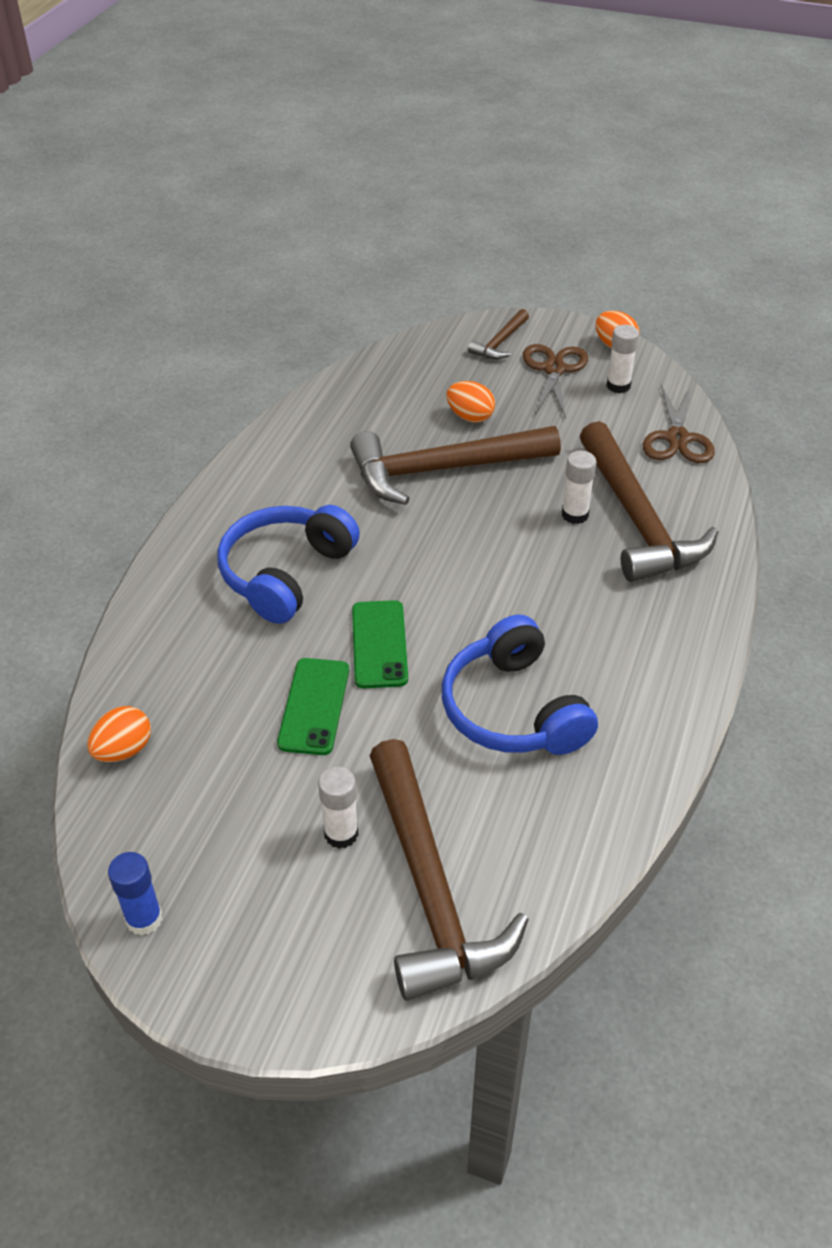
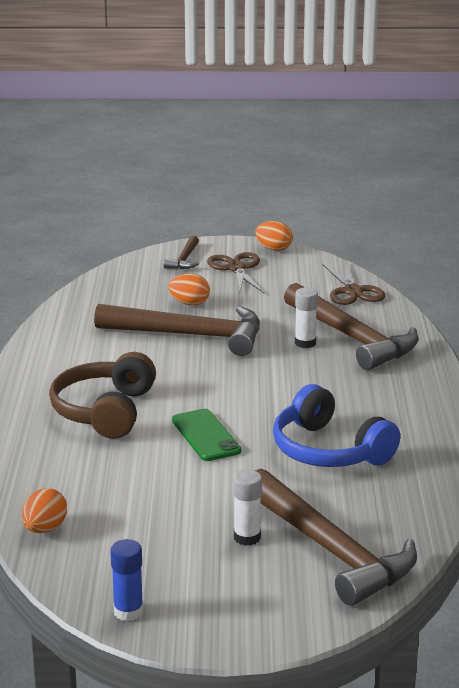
camera: 20 degrees left, 20 degrees down
blue headphones [217,505,360,624] -> brown headphones [49,352,156,439]
green phone [277,658,349,755] -> none
brown hammer [350,426,561,505] -> brown hammer turned 135 degrees counterclockwise [94,304,260,356]
white glue stick [607,325,639,393] -> none

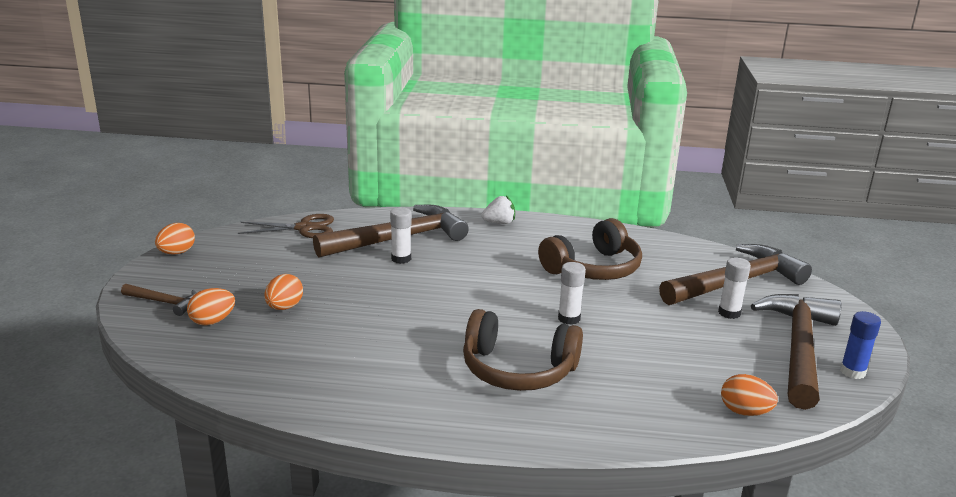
camera: 85 degrees left, 0 degrees up
brown hammer [94,304,260,356] -> brown hammer moved to [751,294,842,410]
green phone [172,409,241,461] -> white glue stick [558,262,586,325]
brown scissors [207,252,264,293] -> none
blue headphones [273,384,400,467] -> brown headphones [538,218,642,280]
none -> orange egg [187,288,235,326]
none -> white strawberry [481,195,515,224]

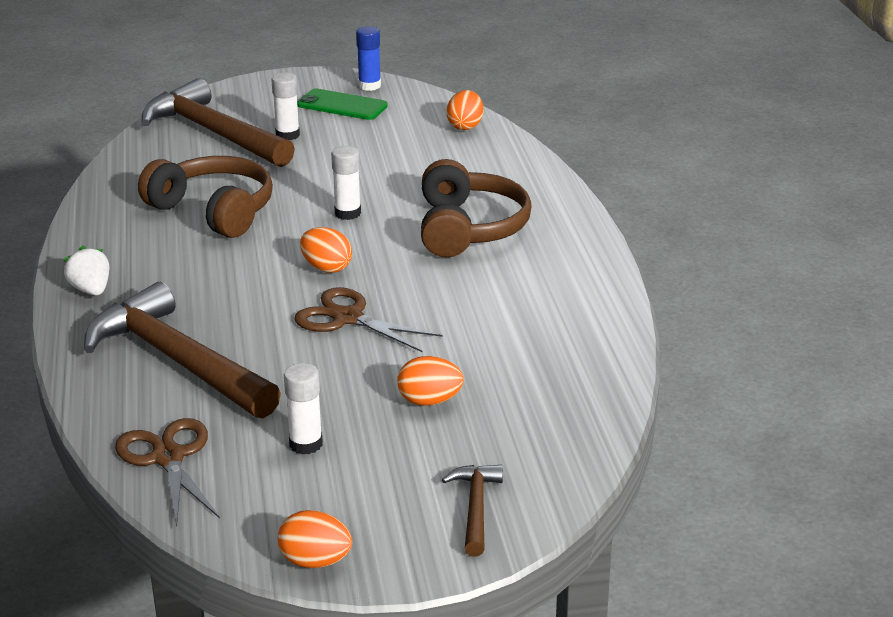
camera: 105 degrees left, 5 degrees up
orange egg [187,288,235,326] -> orange egg moved to [300,227,352,273]
white glue stick [390,207,412,264] -> white glue stick moved to [284,363,323,455]
brown hammer [751,294,842,410] -> green phone [297,89,388,120]
none -> brown scissors [294,287,442,352]

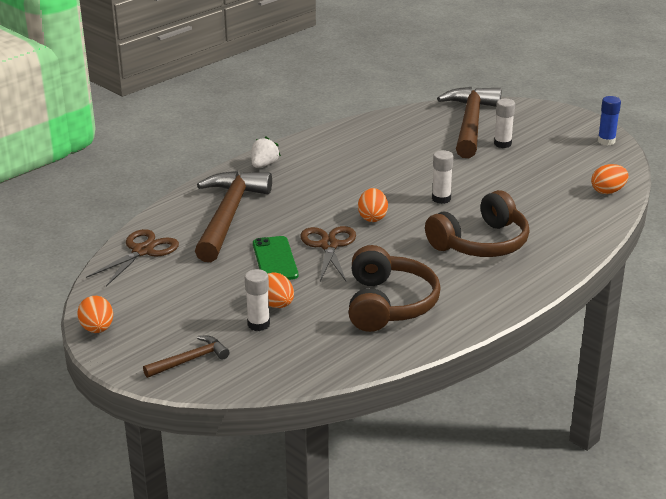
camera: 55 degrees right, 0 degrees up
brown headphones [138,156,273,238] -> brown headphones moved to [349,245,441,332]
white glue stick [284,363,323,455] -> white glue stick moved to [245,269,270,331]
green phone [297,89,388,120] -> green phone moved to [253,236,299,280]

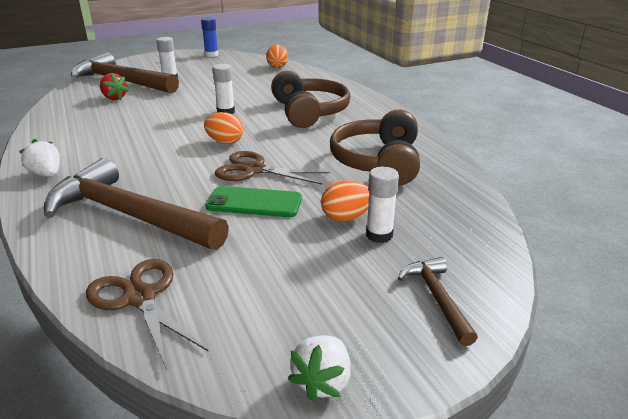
camera: 70 degrees left, 0 degrees up
orange egg [77,296,113,333] -> white strawberry [288,335,351,402]
brown headphones [349,245,441,332] -> brown headphones turned 105 degrees counterclockwise [330,110,420,185]
none -> red strawberry [100,72,129,100]

